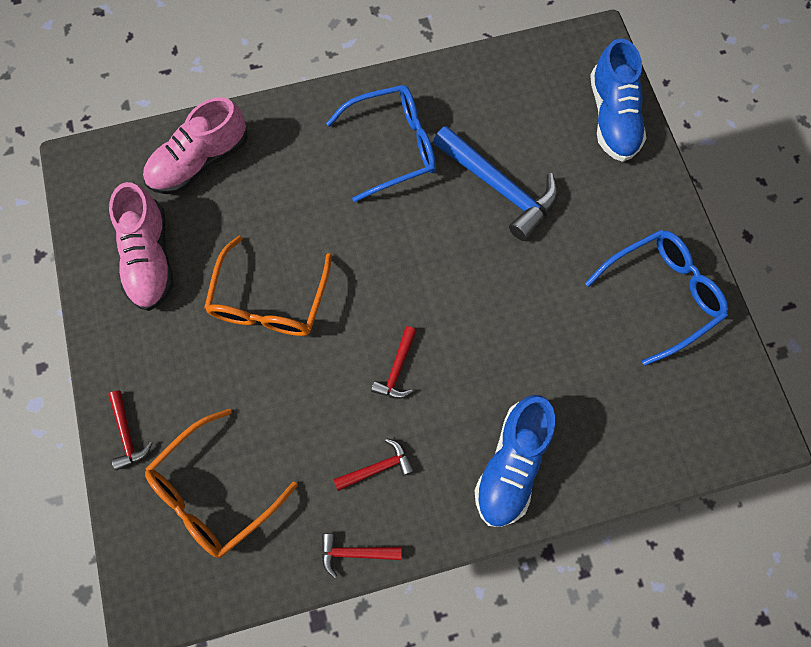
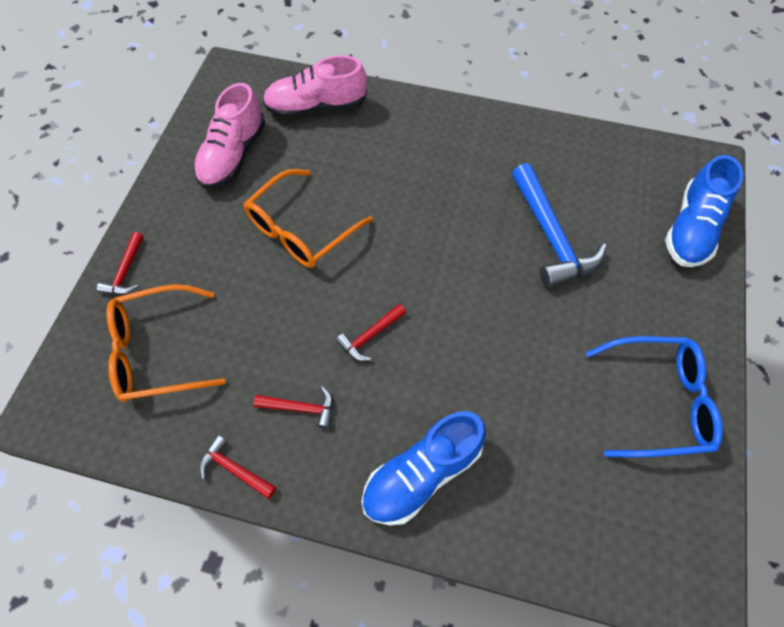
camera: 30 degrees right, 10 degrees down
blue glasses [326,85,436,202] -> none

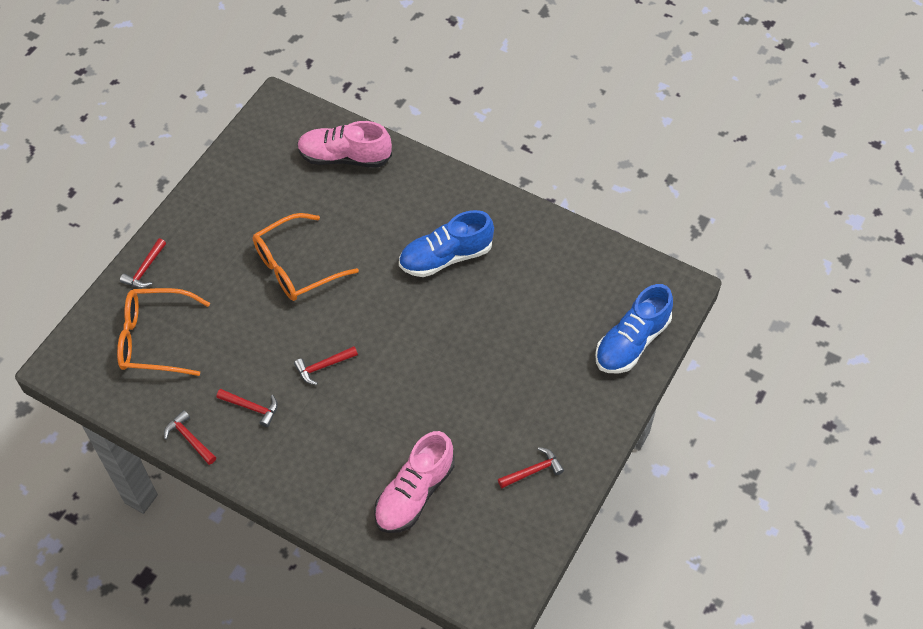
camera: 15 degrees right, 5 degrees down
pink shoe [193,83,265,189] -> pink shoe moved to [374,431,455,533]
blue shoe [362,411,486,526] -> blue shoe moved to [399,210,494,277]
blue hammer [512,163,607,288] -> none
blue glasses [586,336,723,457] -> red hammer [498,447,564,488]

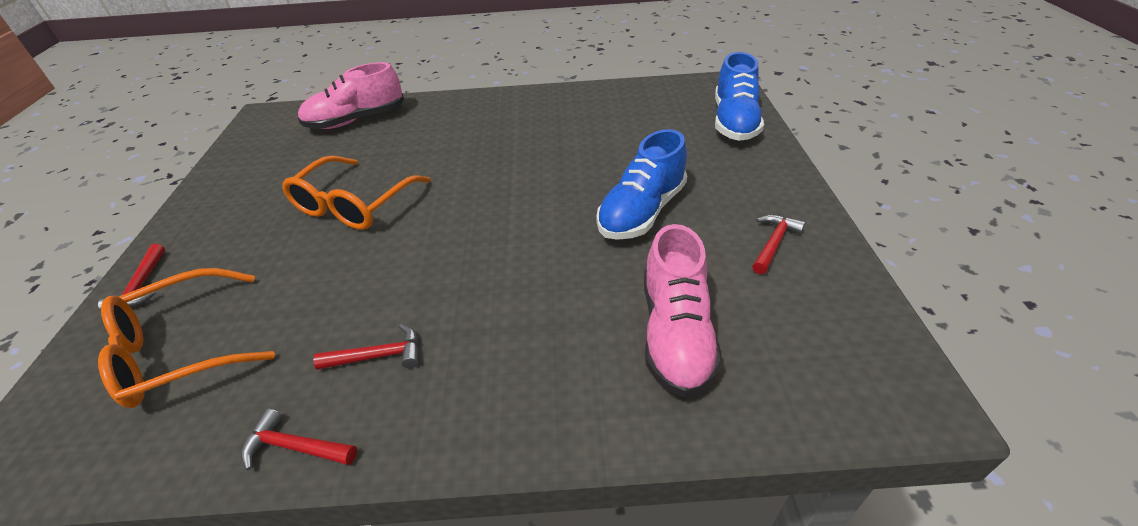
camera: 30 degrees left, 15 degrees down
red hammer [294,346,358,385] -> none
blue shoe [399,210,494,277] -> blue shoe moved to [596,129,687,240]

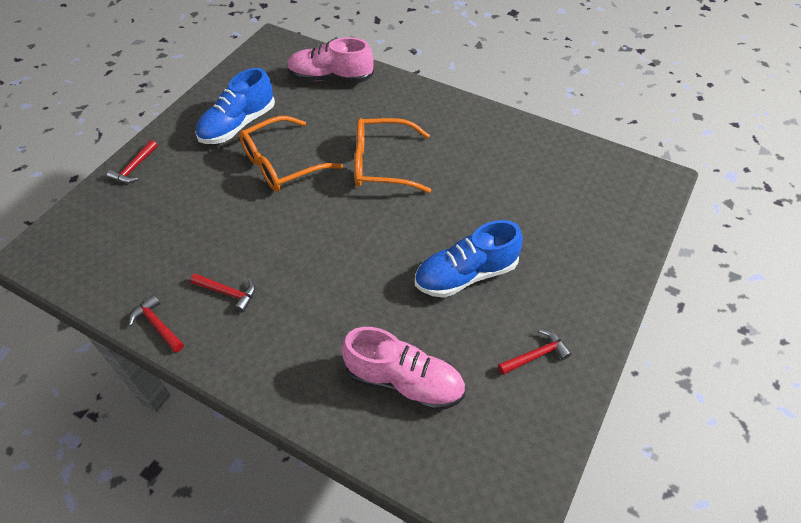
camera: 30 degrees right, 10 degrees up
orange glasses [98,268,275,408] -> orange glasses moved to [354,118,431,193]
pink shoe [644,224,722,397] -> pink shoe turned 105 degrees counterclockwise [341,327,465,411]
blue shoe [715,52,764,141] -> blue shoe moved to [195,68,275,144]

